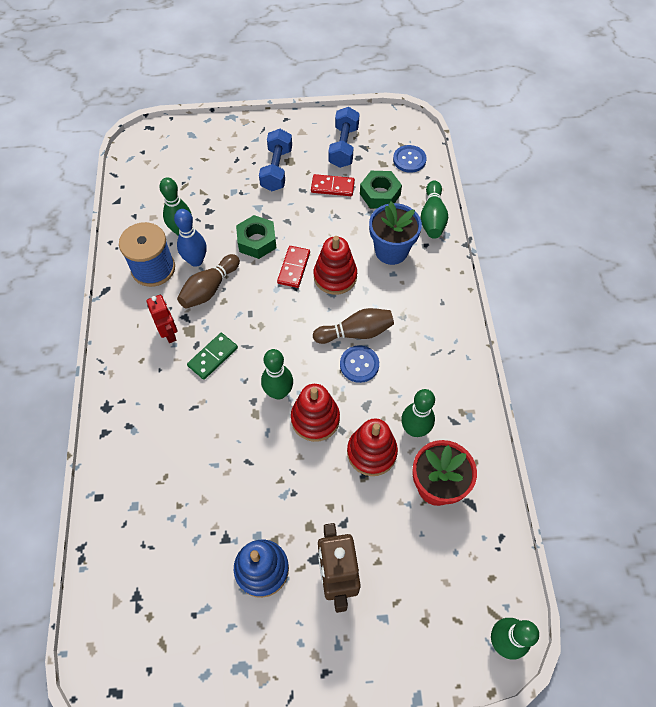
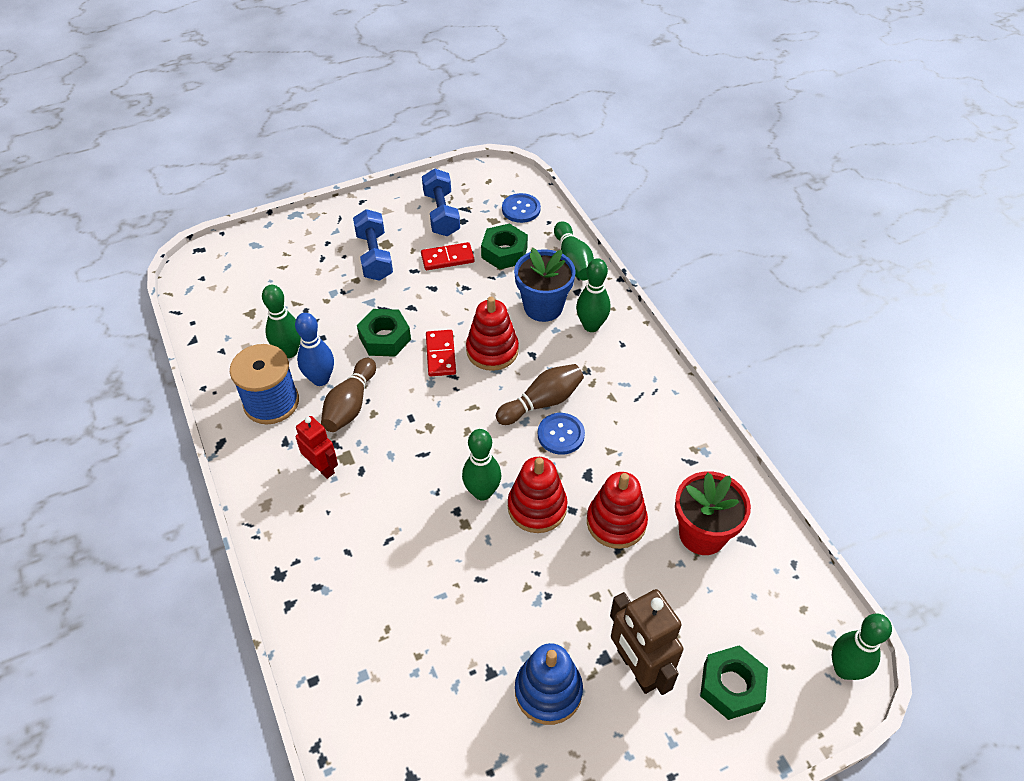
camera: 20 degrees left, 10 degrees down
green domino [187,333,238,380] -> none
green bowling pin [401,389,435,437] -> green bowling pin moved to [576,258,611,332]
none -> green nut [700,645,768,720]

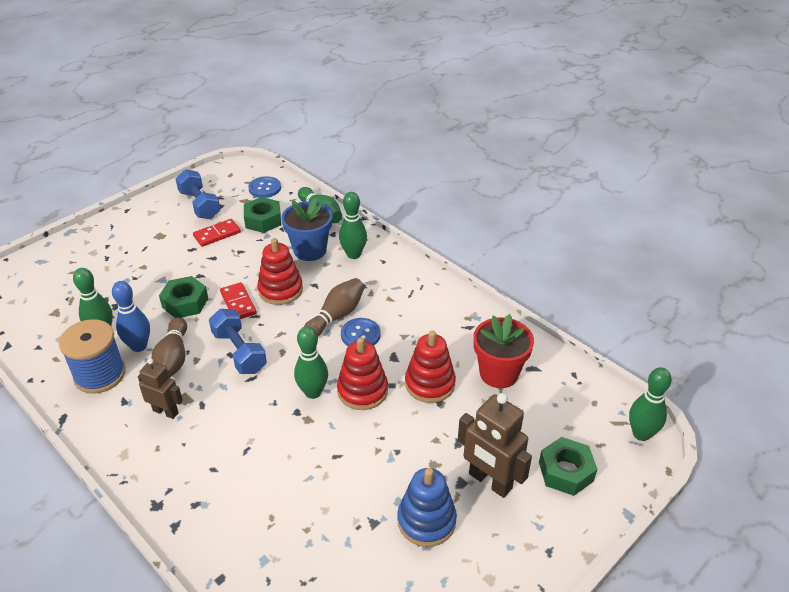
camera: 20 degrees left, 10 degrees down
red robot [296,416,338,479] -> brown robot [138,358,183,419]
blue dumbbell [353,209,393,281] -> blue dumbbell moved to [209,309,267,374]

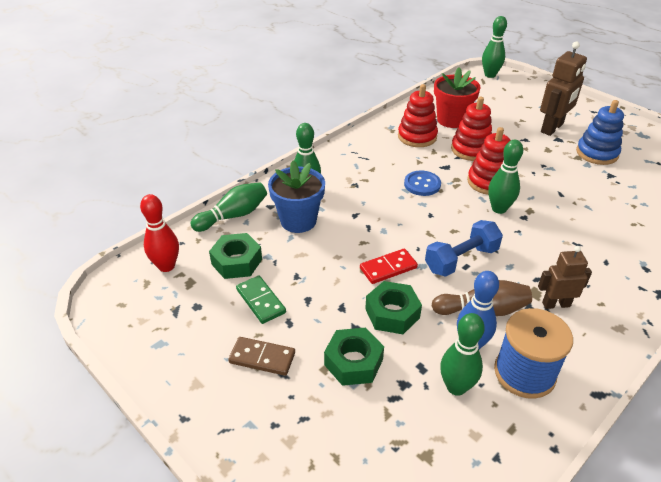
camera: 90 degrees left, 0 degrees up
brown robot [138,358,183,419] -> brown robot turned 60 degrees clockwise [538,246,592,309]
blue dumbbell [175,169,220,219] -> none
red domino [193,219,241,247] -> green domino [236,275,286,324]
blue button [248,176,281,198] -> red bowling pin [140,194,179,272]
red stacking toy [257,238,303,305] -> red stacking toy moved to [398,84,438,147]
brown bowling pin [304,278,365,336] -> none
green nut [539,437,597,496] -> green nut moved to [324,328,384,386]
none -> brown domino [228,337,295,376]

